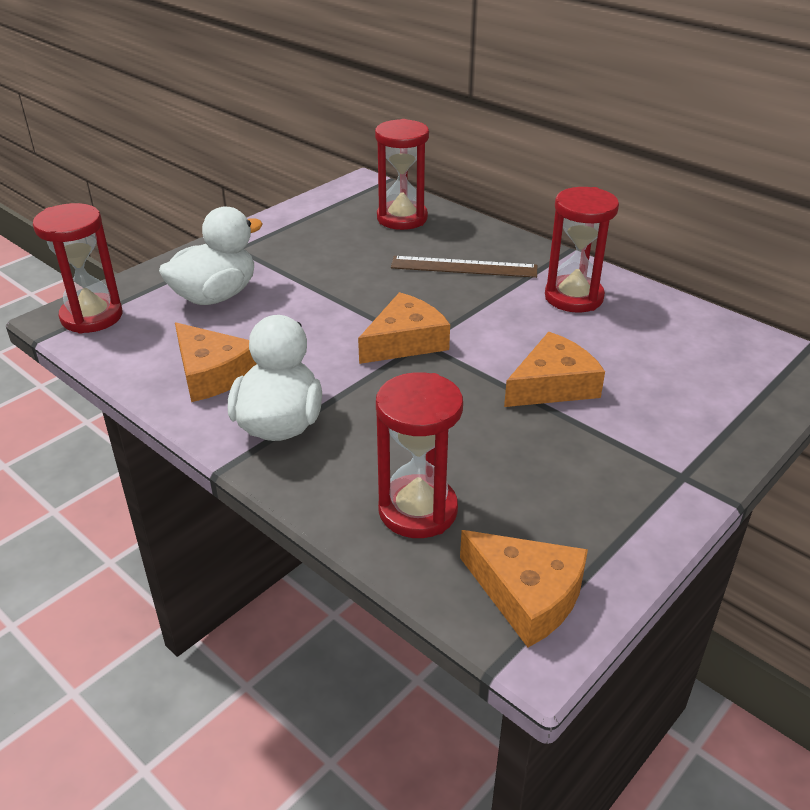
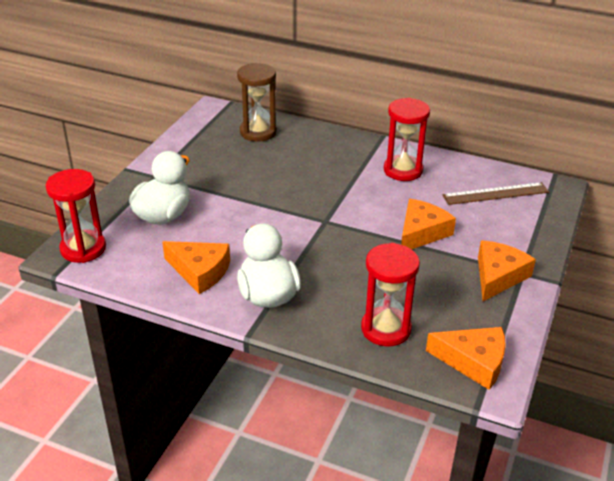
camera: 20 degrees left, 0 degrees up
orange cheese [358,292,450,364] -> orange cheese moved to [478,240,536,301]
red hourglass [375,119,429,230] -> brown hourglass [237,63,277,142]
brown ruler [391,256,537,278] -> brown ruler moved to [443,182,549,205]

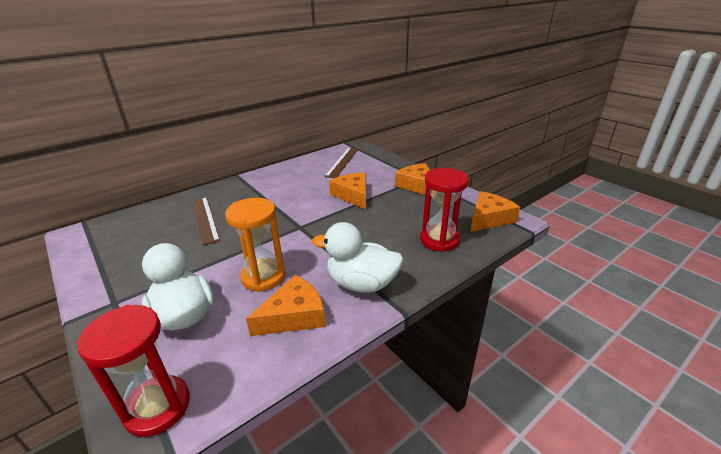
camera: 60 degrees left, 5 degrees down
brown hourglass [237,63,277,142] -> none
red hourglass [384,98,430,181] -> none
none -> brown ruler [192,197,220,245]
none -> orange hourglass [225,198,286,292]

